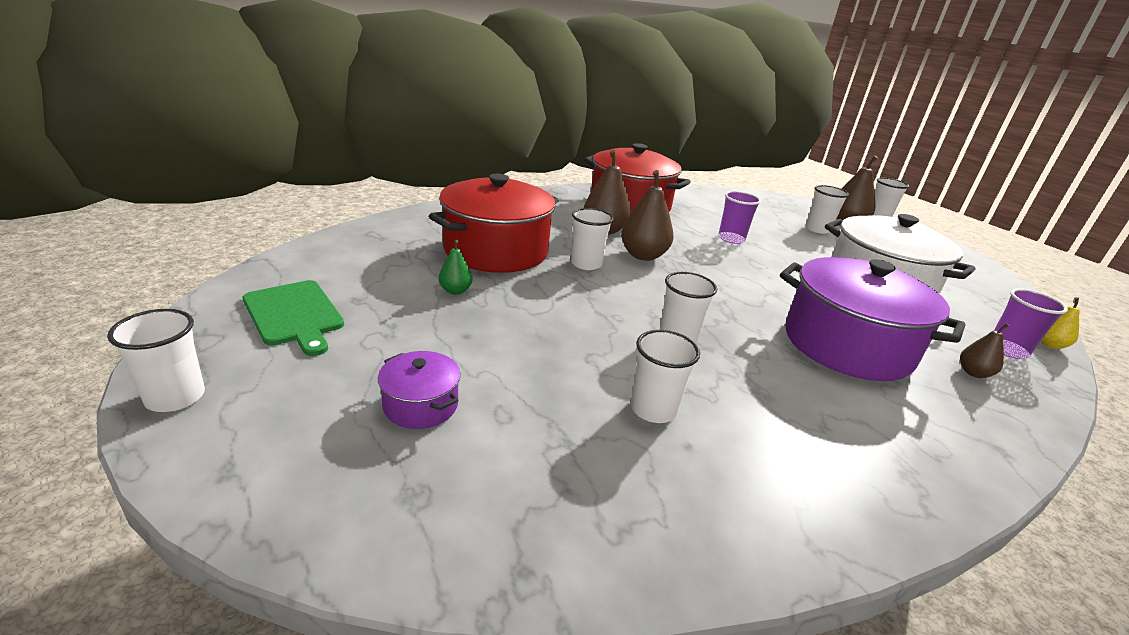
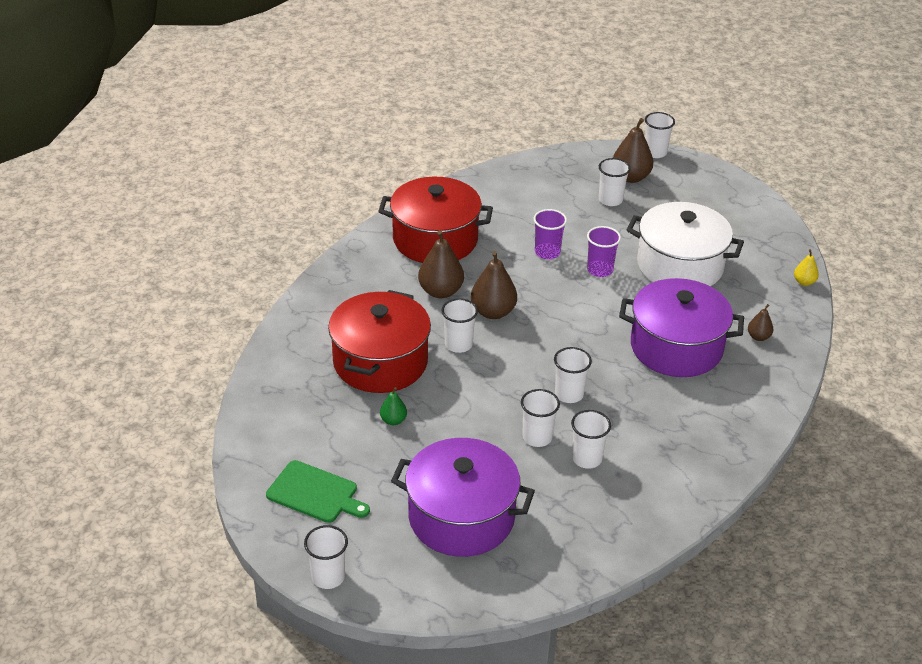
camera: 25 degrees left, 10 degrees up
purple pot [378,351,460,429] -> purple pot [391,438,535,557], size x2.24
purple cup [994,288,1068,359] -> purple cup moved to [587,226,621,277]
none -> white cup [521,389,560,447]

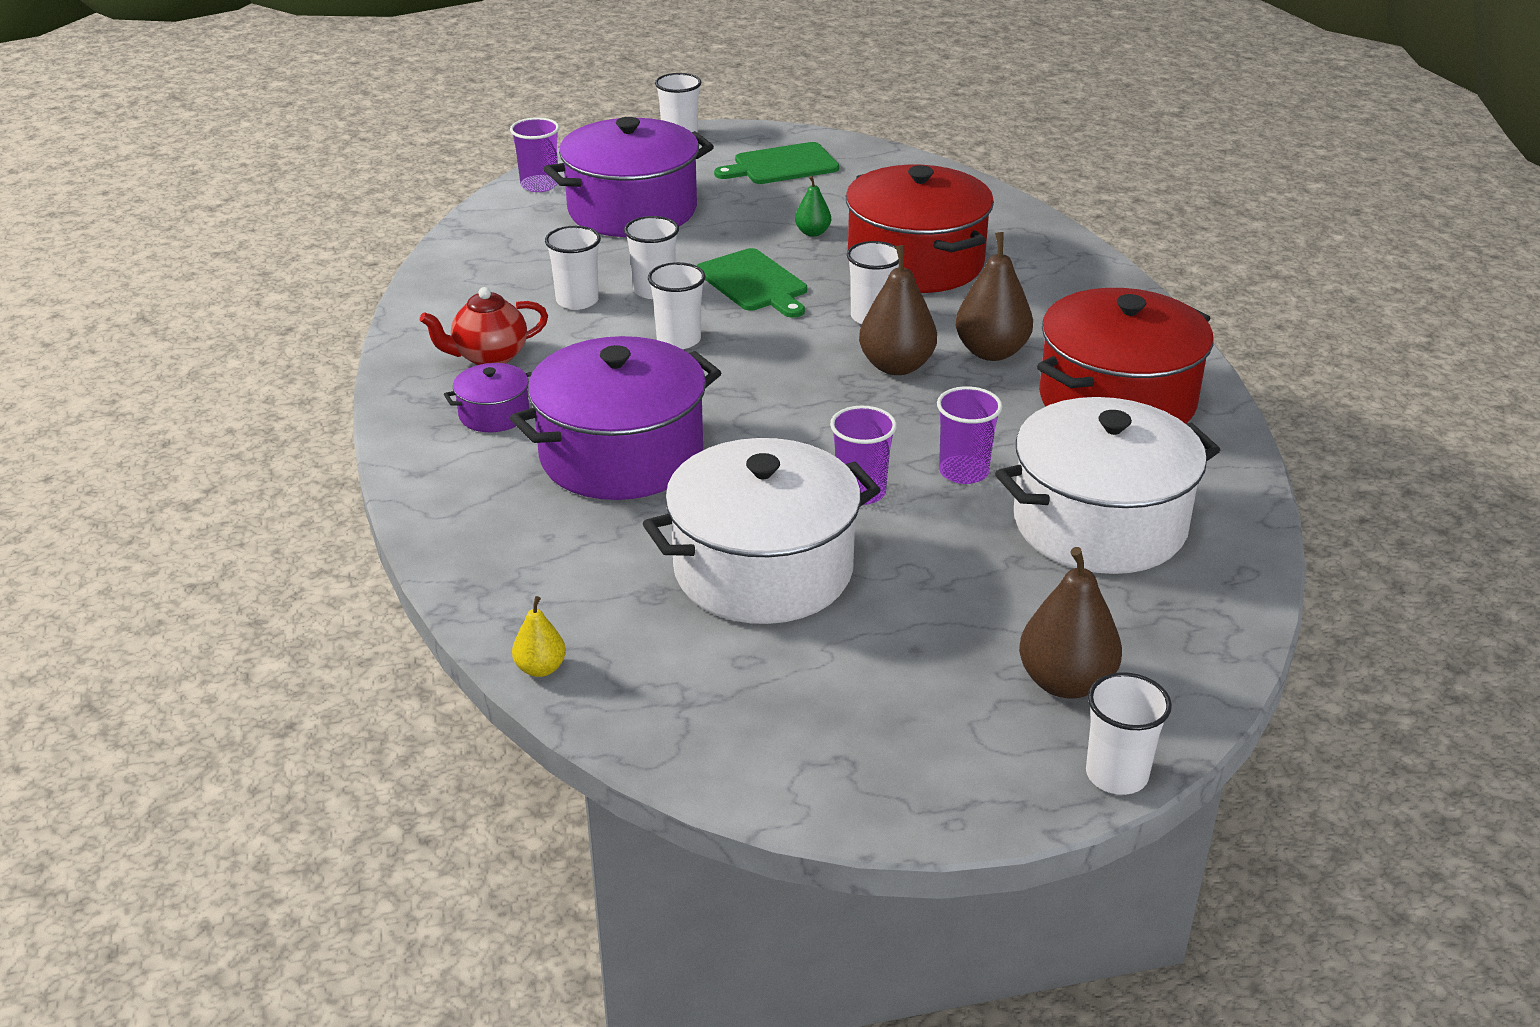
camera: 135 degrees right, 5 degrees down
white cup [599,158,630,206] -> none
brown pear [748,304,773,341] -> none
none -> red teapot [420,287,548,365]
none -> purple pot [444,363,532,432]
none -> purple cup [510,117,559,192]
none -> green cutting board [697,248,807,318]
none -> white pot [995,397,1220,574]

